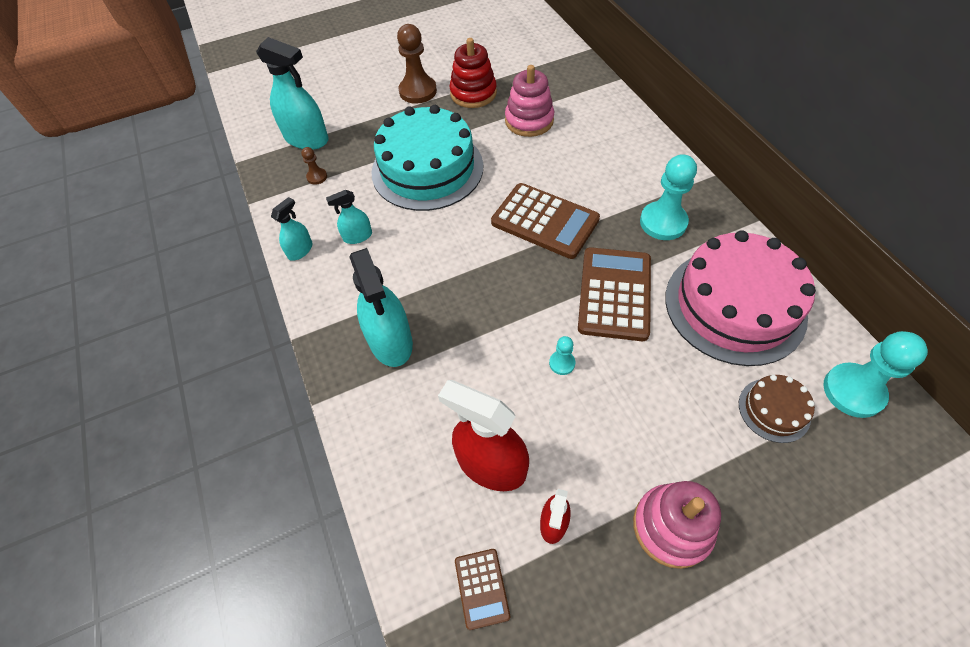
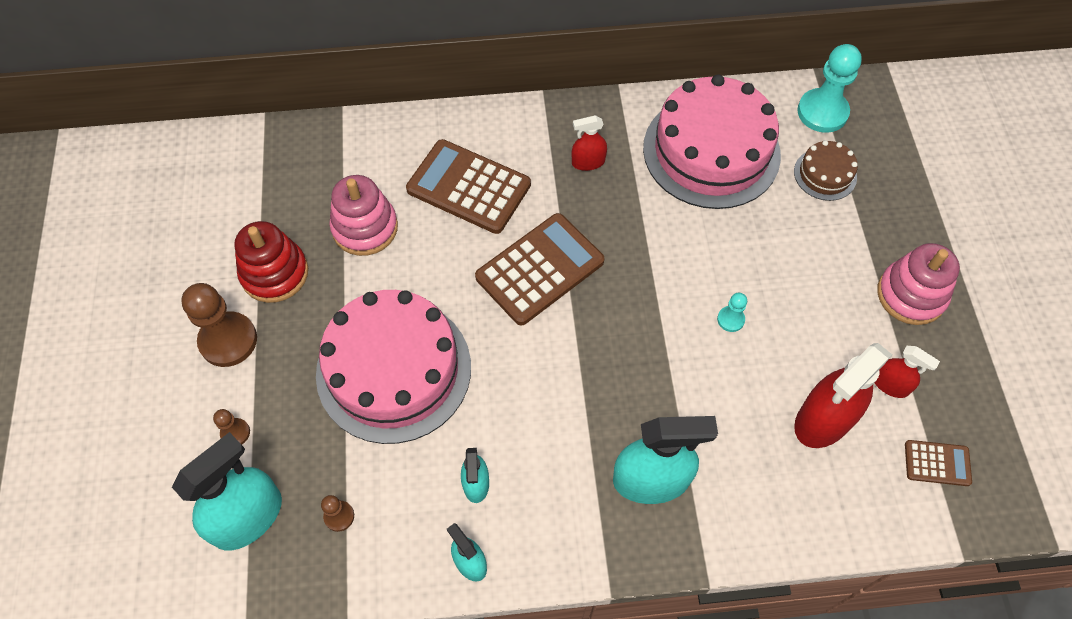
camera: 75 degrees left, 5 degrees up
turquoise cake [371,105,483,211] -> pink cake [316,290,471,444]
brown calculator [578,247,651,341] -> brown calculator moved to [406,139,531,234]
turquoise pawn [640,154,697,240] -> red spray bottle [572,115,607,171]
none -> brown pawn [213,409,250,445]

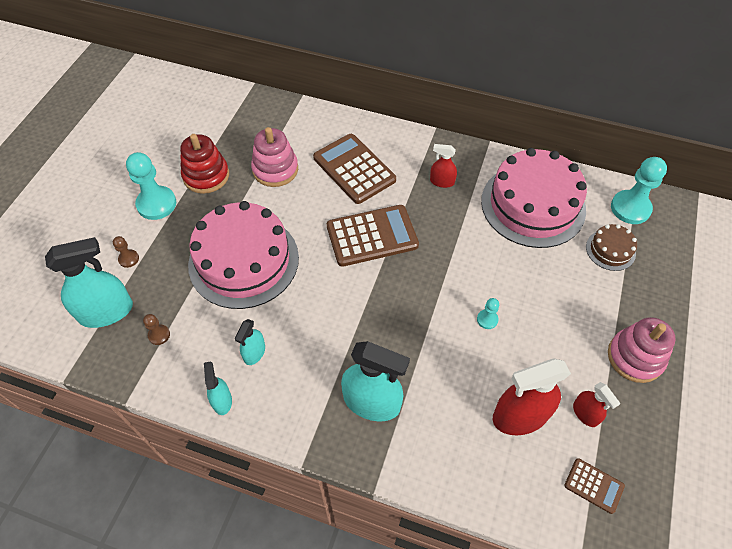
camera: 25 degrees right, 5 degrees down
brown pawn [181,283,257,367] -> turquoise pawn [126,152,176,220]

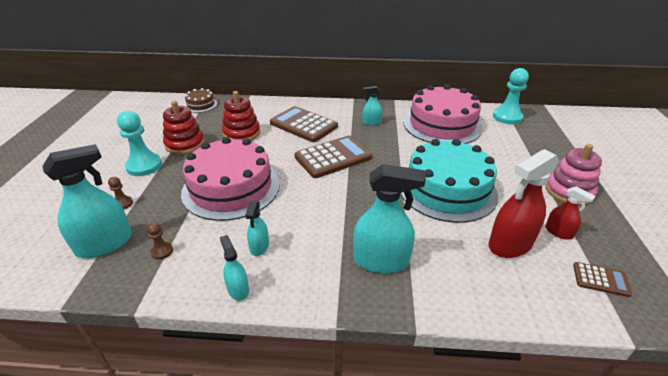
camera: 15 degrees left, 20 degrees down
pink stacking toy [251,127,298,187] -> red stacking toy [222,91,260,141]
red spray bottle [430,144,457,188] -> turquoise spray bottle [362,86,383,125]
turquoise pawn [477,298,499,329] -> turquoise cake [400,139,498,223]
brown cake [586,224,637,271] -> brown cake moved to [185,88,218,113]

